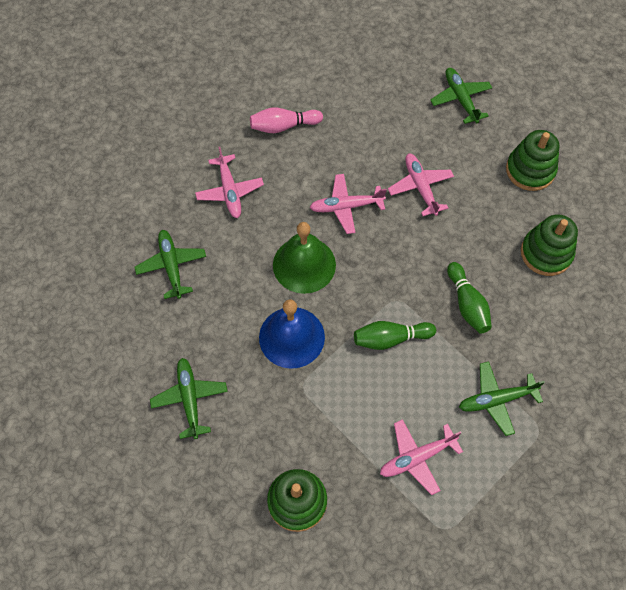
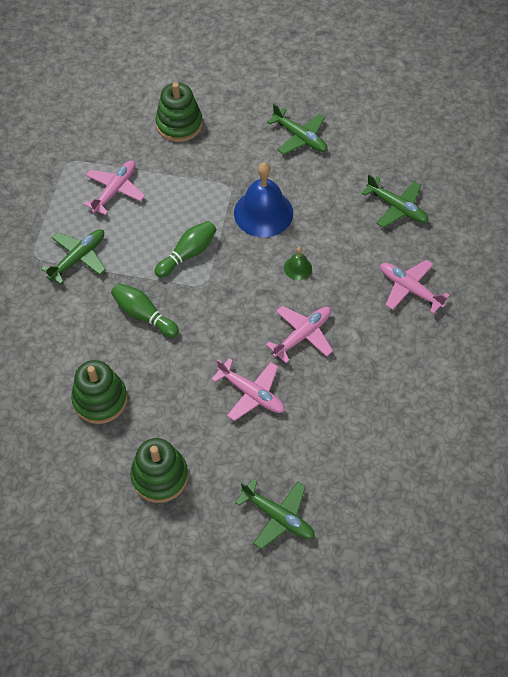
camera: 145 degrees right, 5 degrees down
pink bowling pin [250,108,323,133] -> none
green bell [273,222,336,294] -> green bell [284,247,312,280], size x0.46

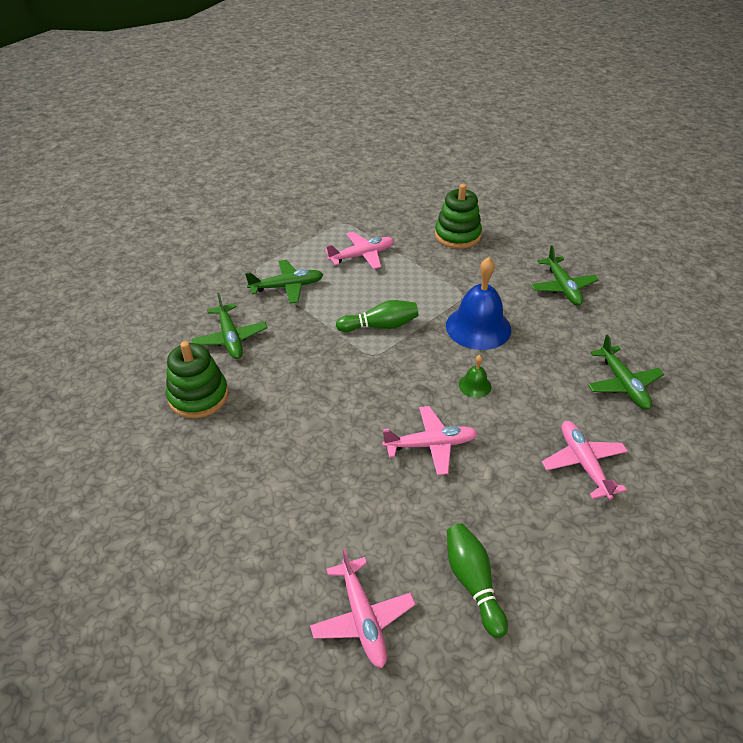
camera: 35 degrees right, 15 degrees down
green bowling pin [111,283,179,337] -> green bowling pin moved to [447,524,508,638]
green stacking toy [130,438,188,503] -> none
pink plane [211,358,285,421] -> pink plane moved to [310,548,416,668]
green plane [235,478,315,549] -> green plane moved to [192,293,267,359]

